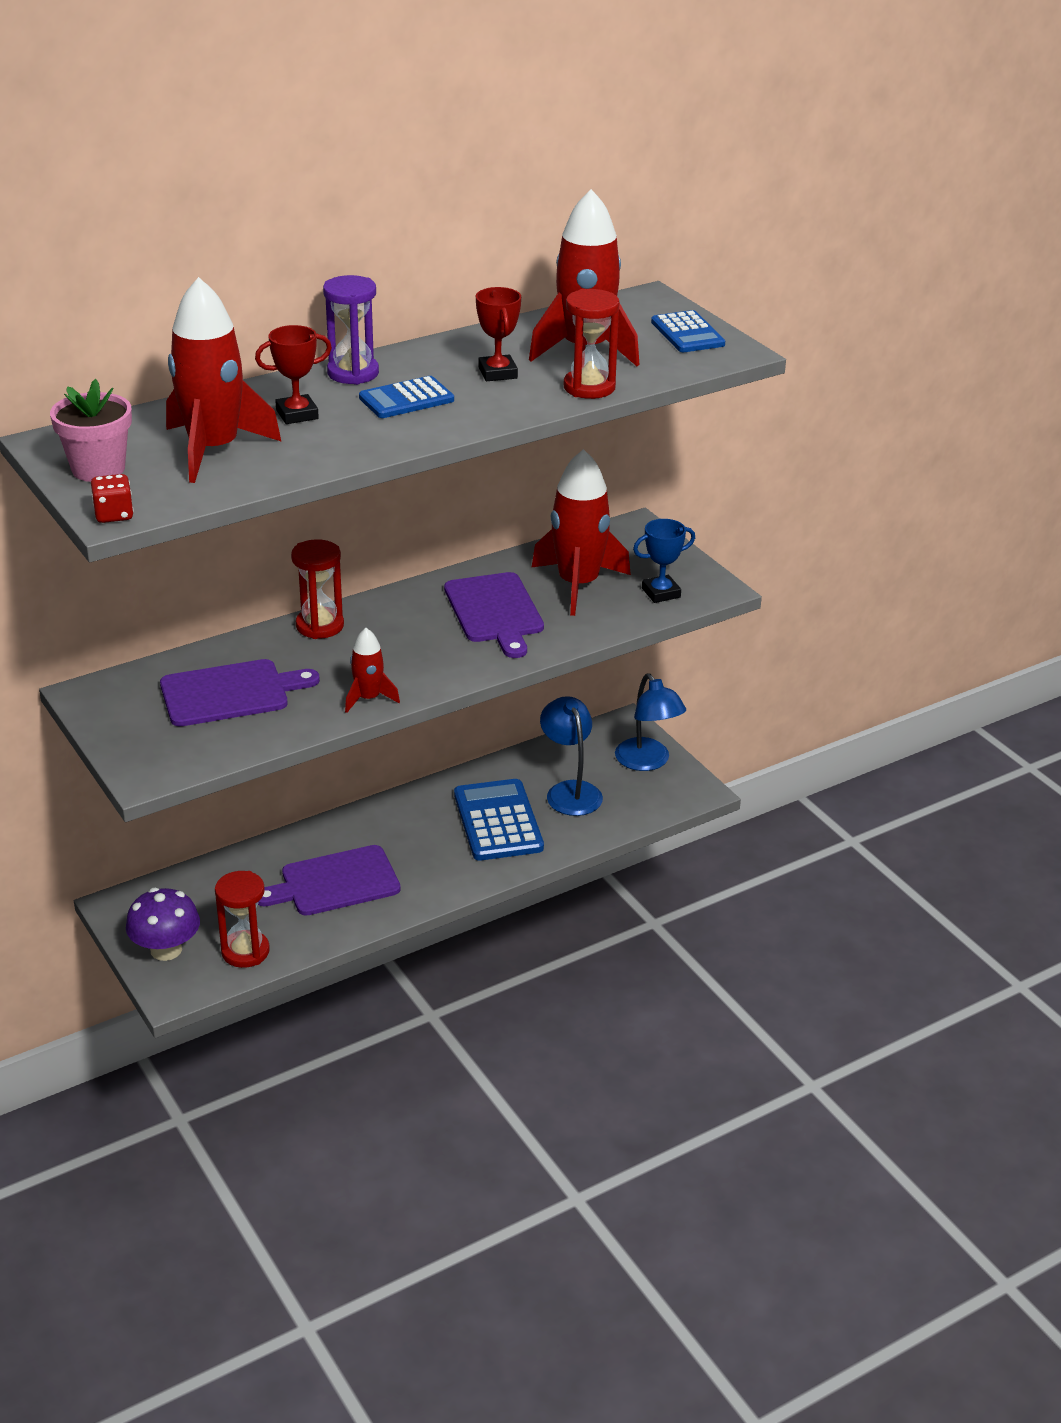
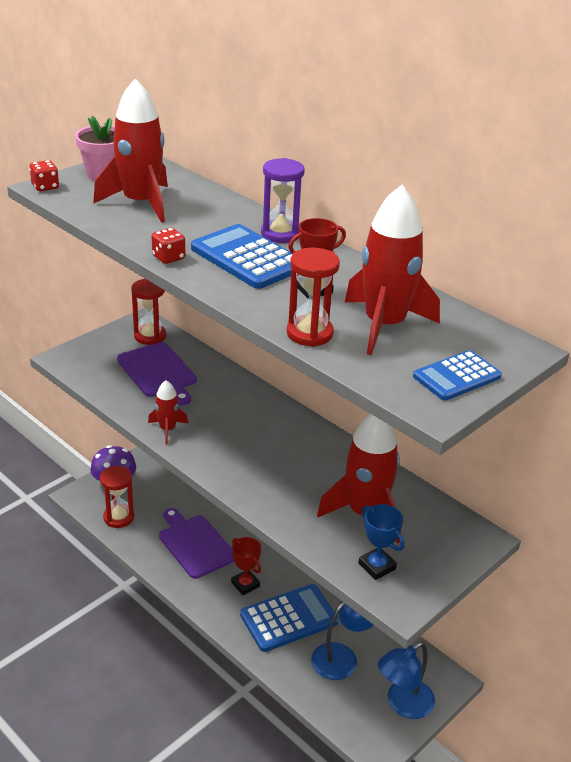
camera: 75 degrees right, 0 degrees up
red trophy [255,325,332,424] -> red trophy moved to [231,537,261,595]
red hourglass [291,539,344,639] -> red hourglass moved to [131,279,166,345]
blue calculator [359,376,454,418] -> blue calculator [191,224,292,289], size x1.60
purple cutting board [444,572,544,658] -> none
none -> red dice [151,228,185,264]

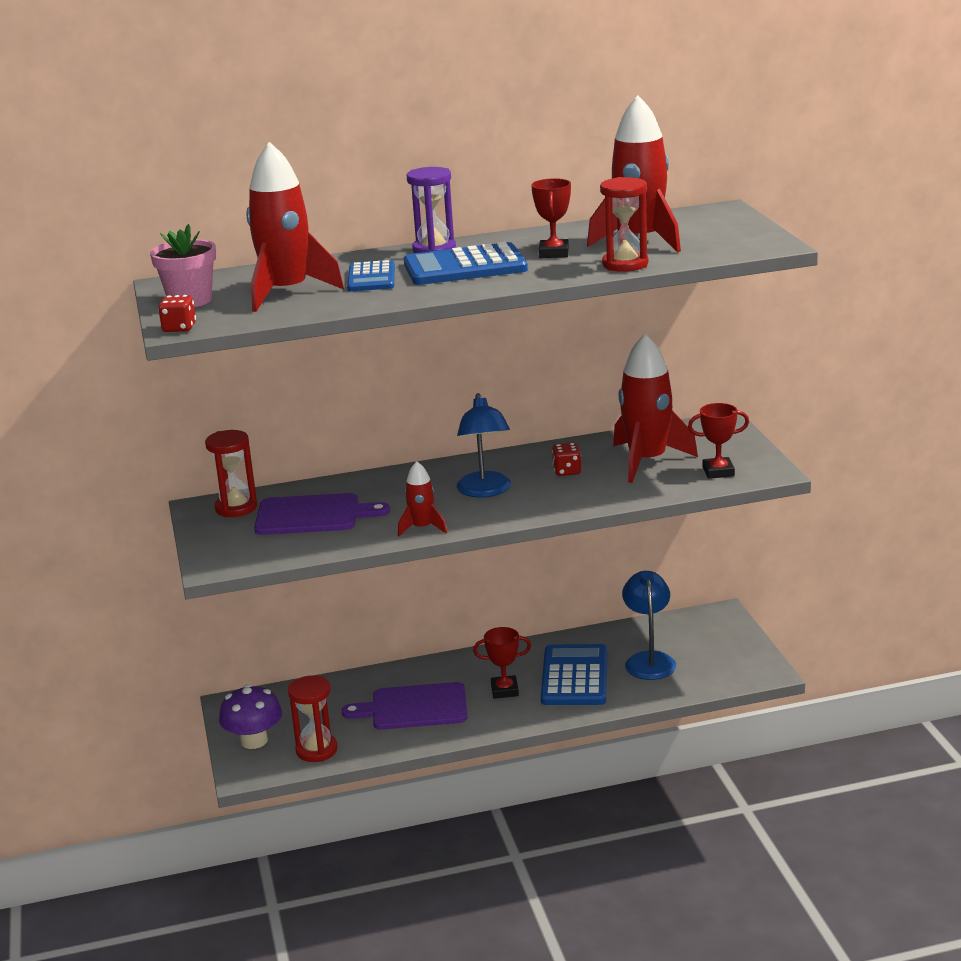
camera: 55 degrees left, 10 degrees down
red dice [151,228,185,264] -> red dice moved to [552,443,581,476]
blue trophy [358,504,404,580] -> red trophy [688,403,749,479]
blue lamp [378,642,435,719] -> blue lamp moved to [457,393,511,498]
blue calculator [413,350,502,401] -> blue calculator moved to [347,260,395,291]

